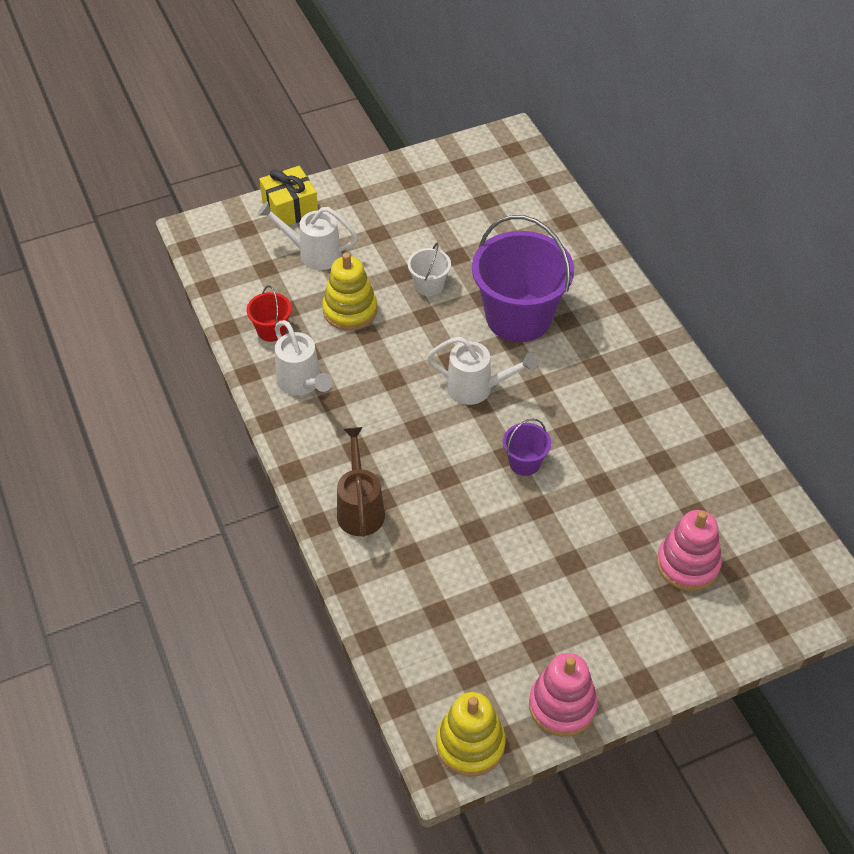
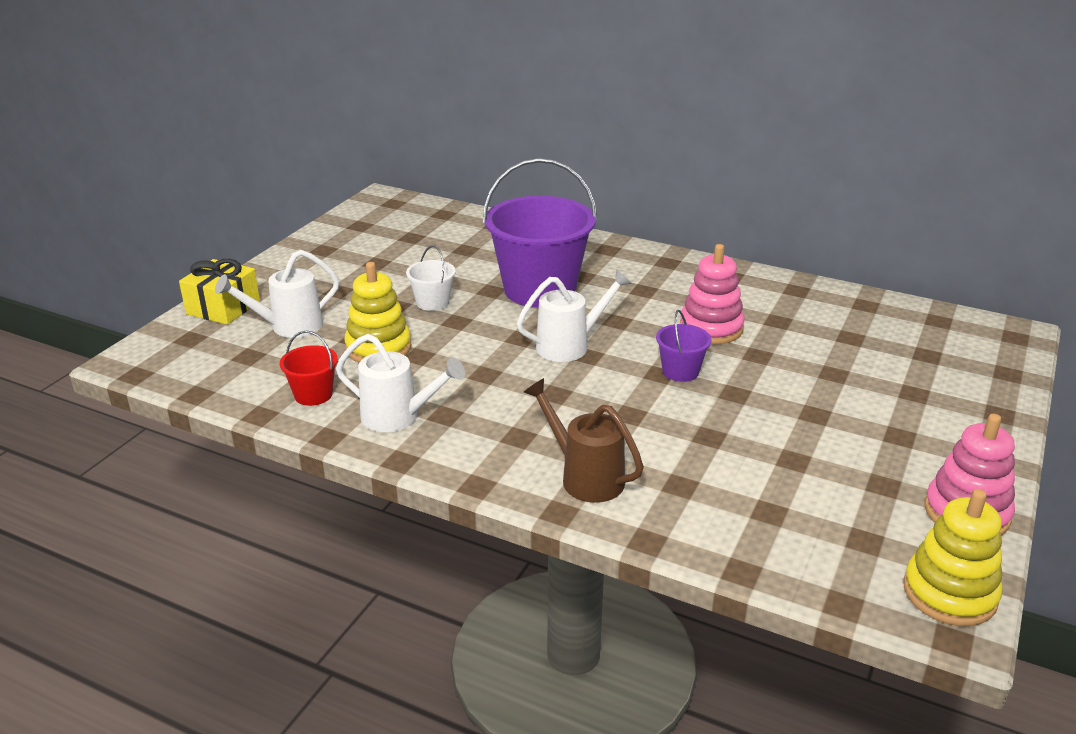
camera: 40 degrees left, 20 degrees down
pink stacking toy [657,510,722,591] -> pink stacking toy moved to [680,244,745,344]

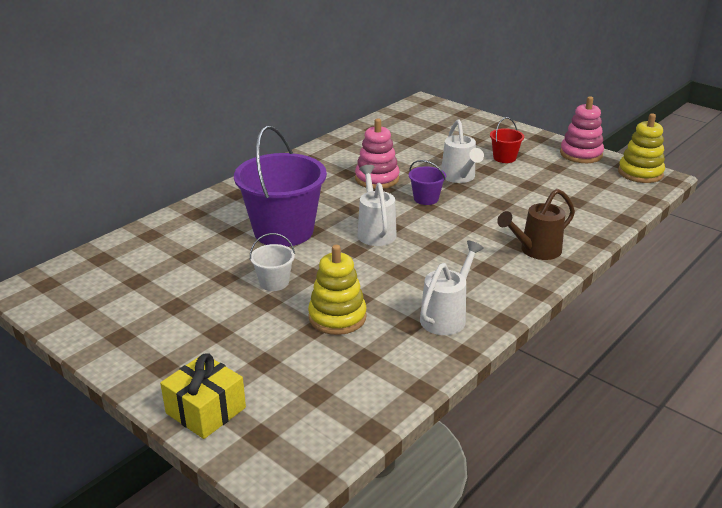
camera: 75 degrees left, 0 degrees up
white watering can [215,250,339,338] -> white watering can moved to [441,120,484,183]
red bucket [280,331,338,406] -> red bucket moved to [490,117,524,163]

